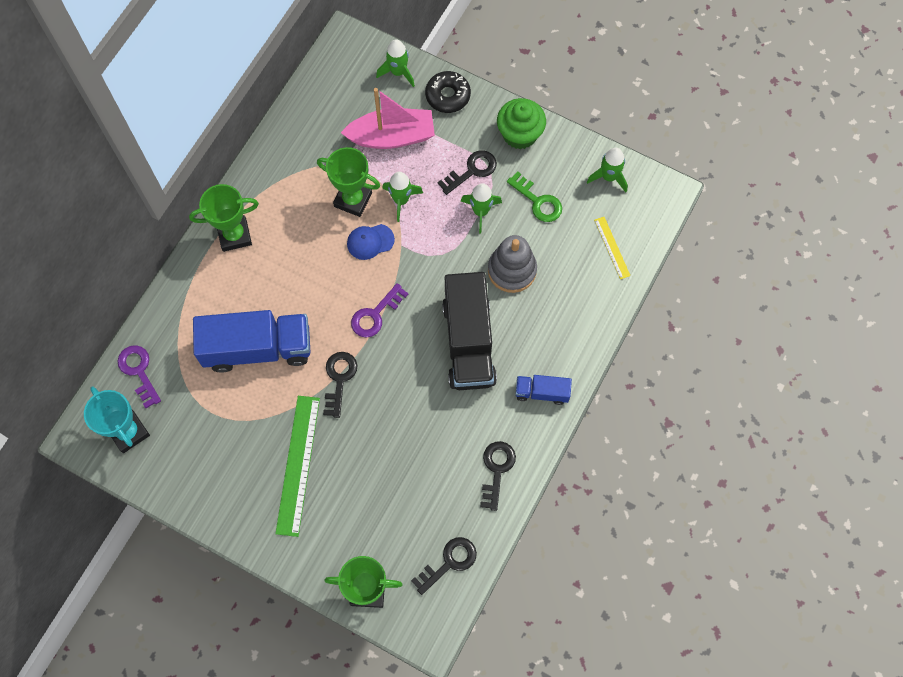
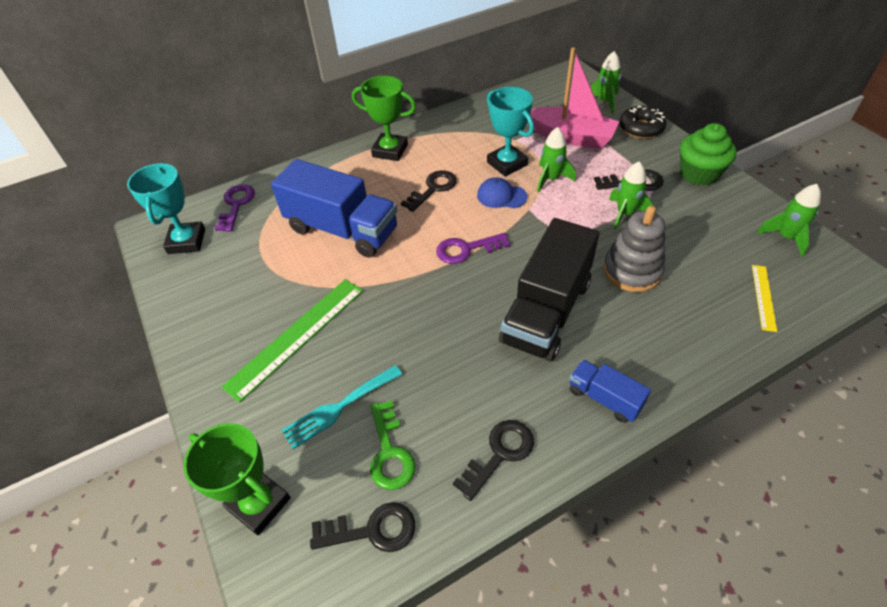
camera: 35 degrees right, 20 degrees down
green trophy [317,147,380,217] -> turquoise trophy [487,87,534,177]
black key [323,352,357,418] -> black key moved to [401,170,457,212]
green key [507,171,562,222] -> green key moved to [370,401,416,490]
none -> turquoise fork [282,365,402,449]

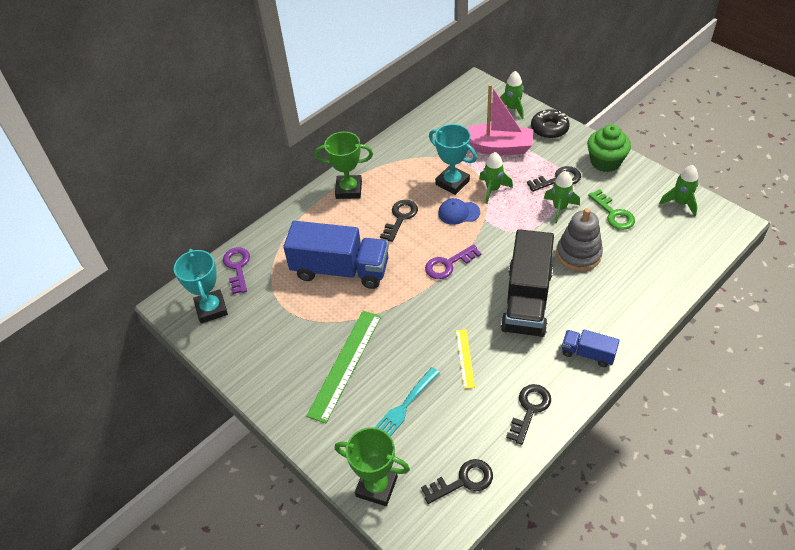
camera: 15 degrees left, 0 degrees up
green key [370,401,416,490] -> green key moved to [588,189,635,230]
yellow ruler [752,265,777,332] -> yellow ruler moved to [456,330,475,389]

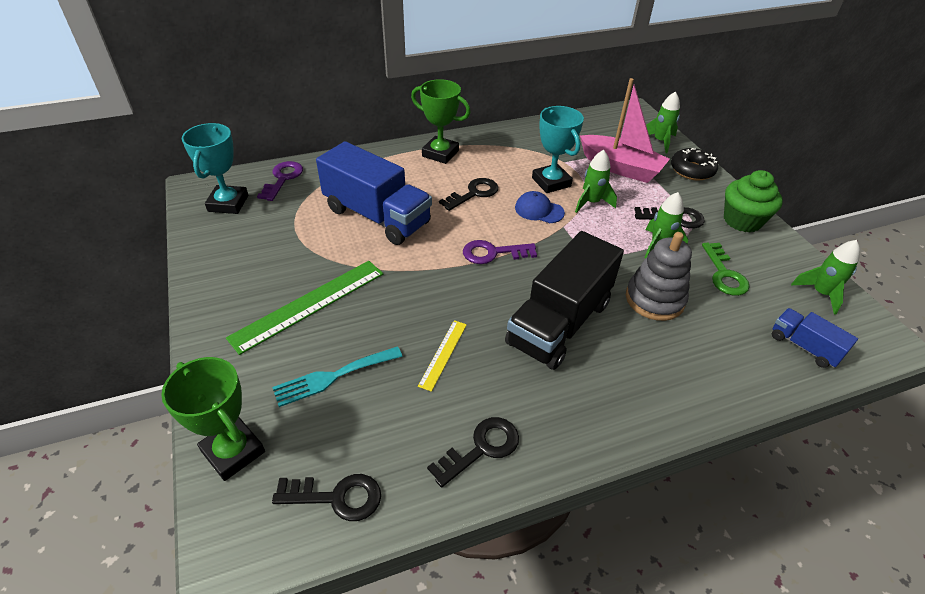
camera: 20 degrees right, 5 degrees down
blue truck [562,329,620,367] -> blue truck moved to [772,308,858,368]

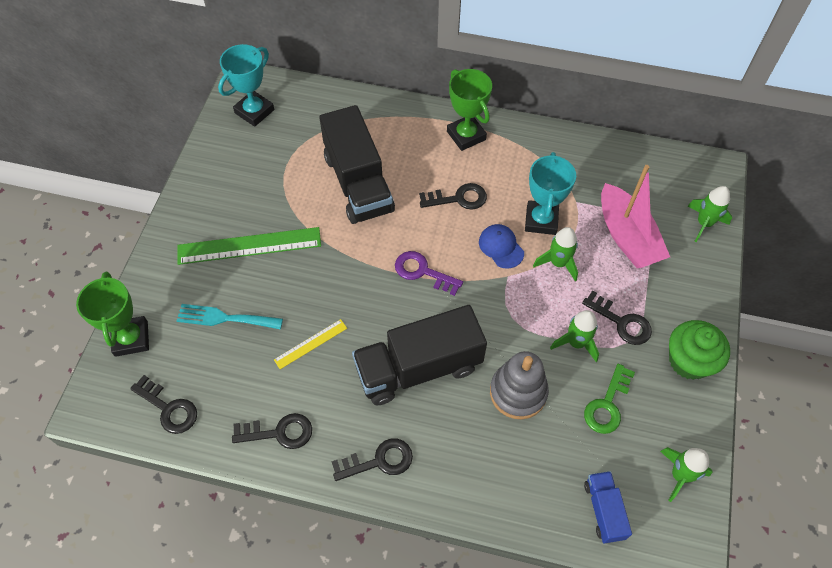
camera: 35 degrees right, 15 degrees up
purple key [257,161,303,201] -> none
blue truck [316,141,432,245] -> black truck [319,105,395,224]
black donut [671,148,718,181] -> none
none -> black key [331,438,413,481]

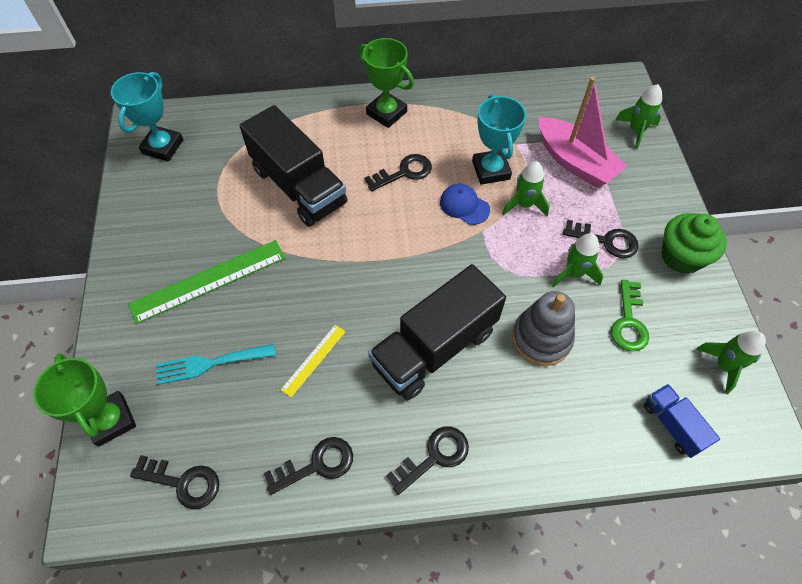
camera: 20 degrees left, 0 degrees up
purple key [395,251,463,296] -> none

